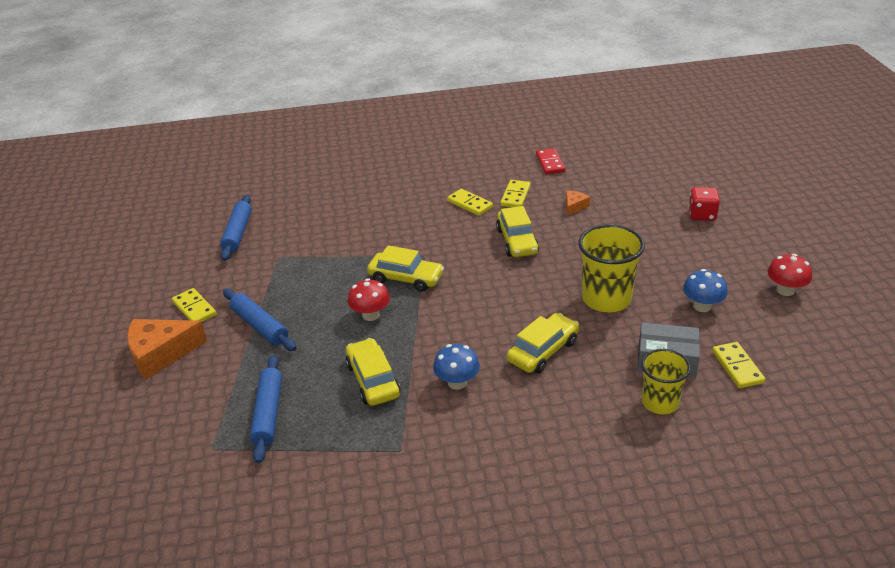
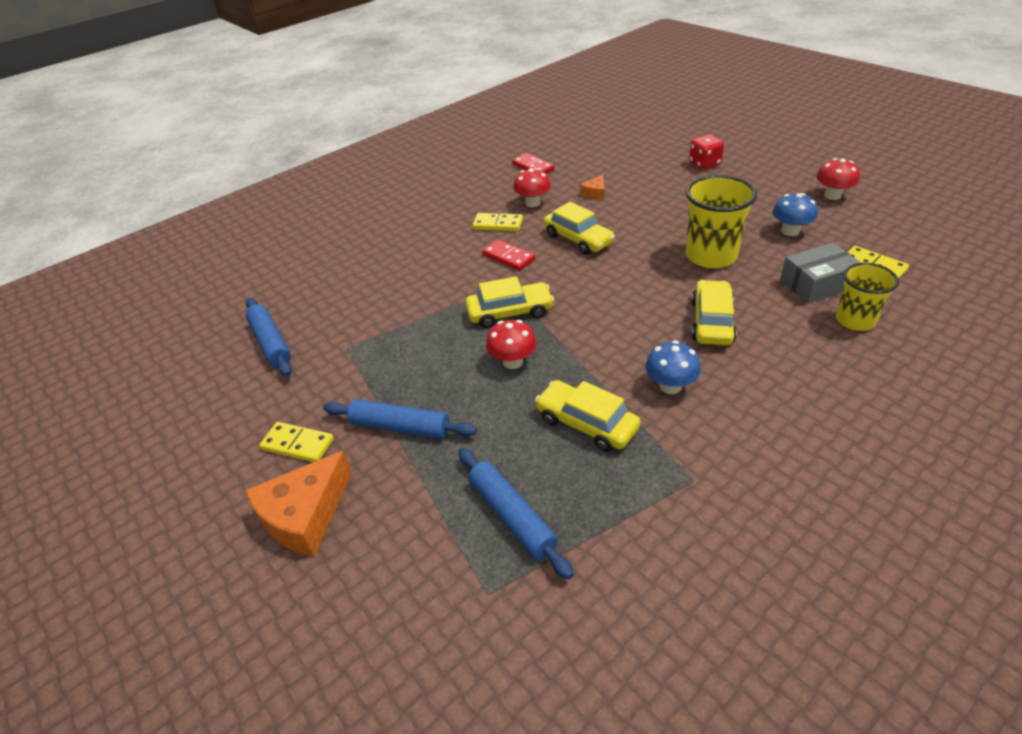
camera: 30 degrees left, 5 degrees up
yellow domino [500,180,531,207] -> red mushroom [513,168,551,207]
orange cheese [566,191,590,216] -> orange cheese turned 150 degrees counterclockwise [580,174,605,199]
none -> red domino [482,239,535,271]

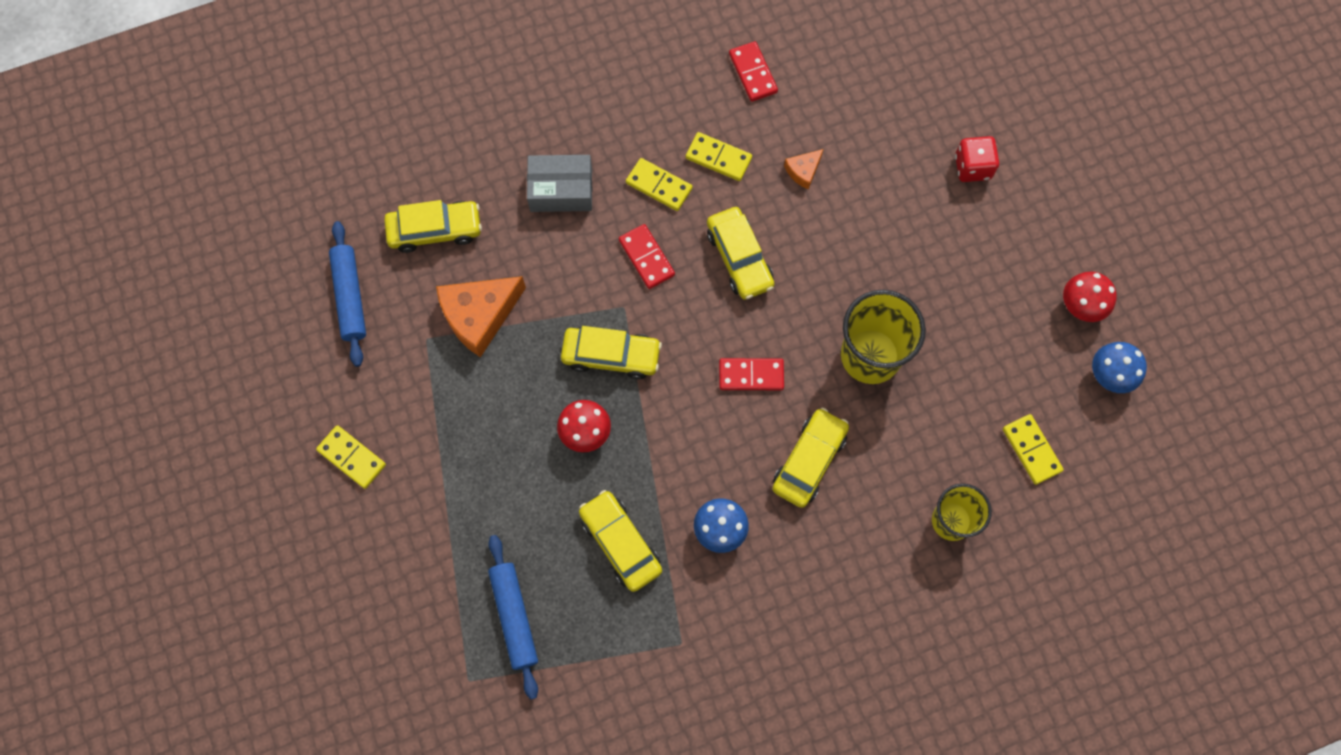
camera: 15 degrees right, 30 degrees up
orange cheese [245,451,352,557] -> orange cheese moved to [436,276,526,358]
blue rolling pin [323,399,477,439] -> none
red mushroom [513,168,551,207] -> yellow domino [686,132,752,181]
blue mushroom [773,193,818,236] -> blue mushroom moved to [1092,342,1147,393]
grey box [780,243,861,303] -> grey box moved to [527,155,592,212]
none -> yellow car [384,200,482,253]
none -> red domino [719,358,784,390]

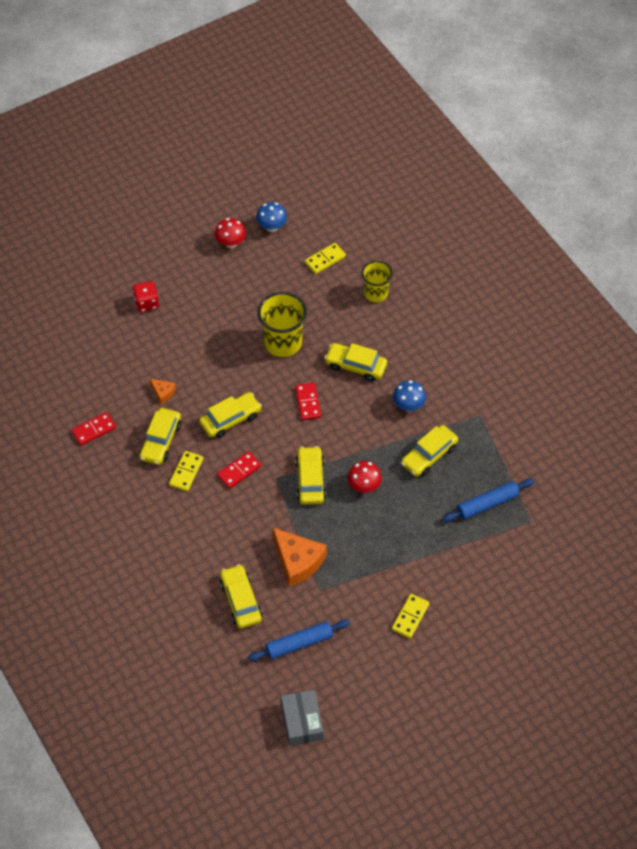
camera: 100 degrees left, 15 degrees down
grey box [527,155,592,212] -> grey box moved to [281,690,324,746]
yellow domino [686,132,752,181] -> yellow car [139,408,181,465]

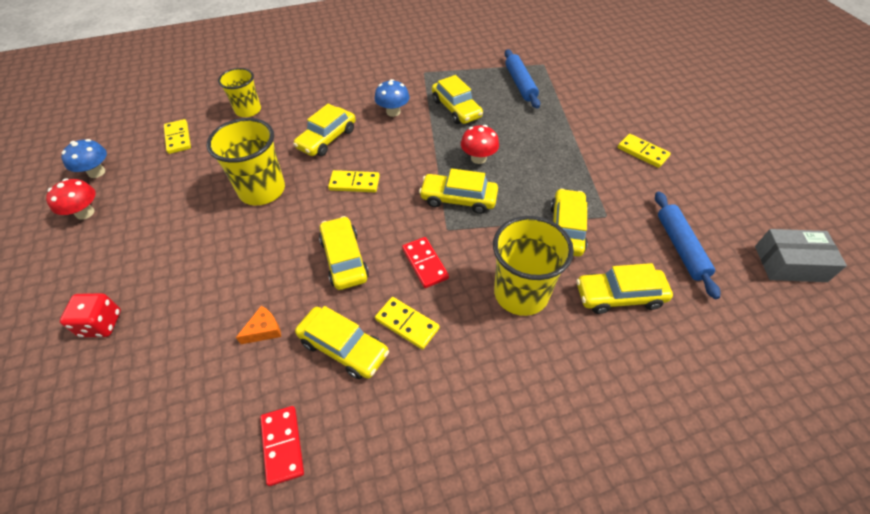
camera: 75 degrees left, 5 degrees down
orange cheese [273,528,327,587] -> yellow car [550,188,588,257]
red domino [295,383,321,420] -> yellow domino [328,170,380,192]
none -> yellow cup [493,216,574,316]

